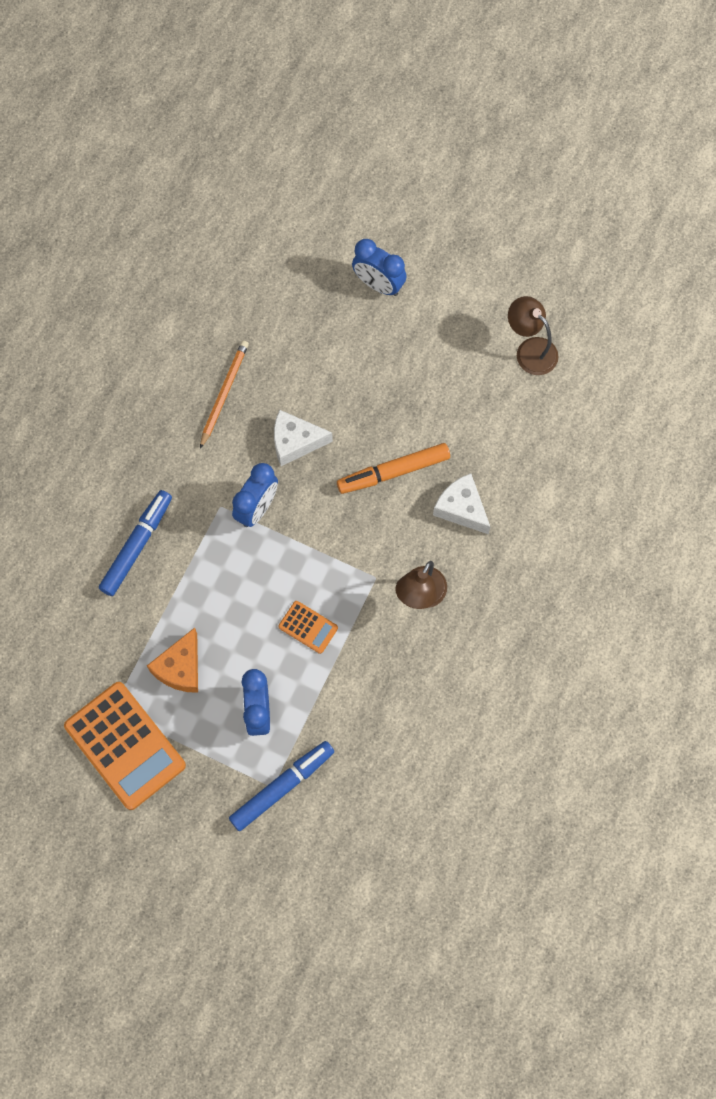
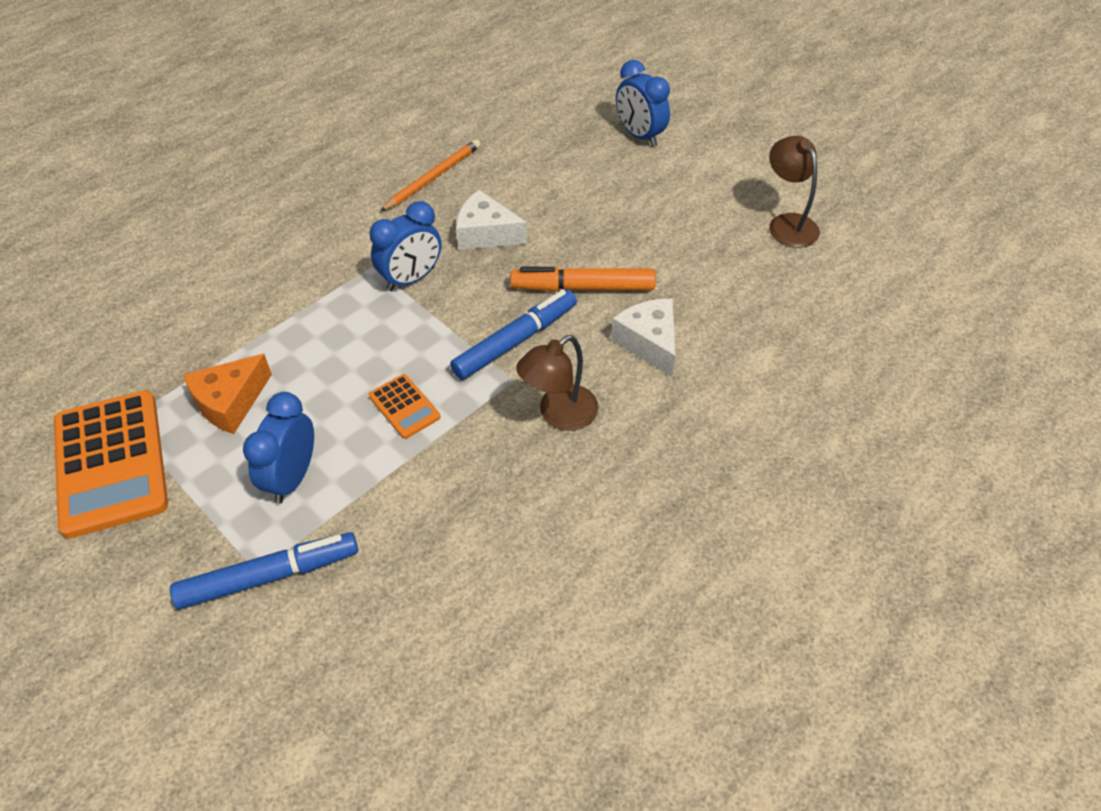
camera: 20 degrees right, 20 degrees down
blue marker [99,490,172,596] -> blue marker moved to [450,290,577,380]

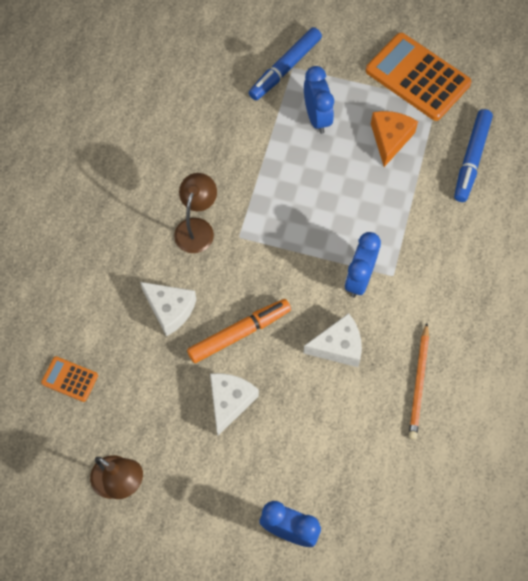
camera: 150 degrees right, 15 degrees up
orange calculator [369,374,440,439] -> orange calculator moved to [41,356,98,402]
blue marker [450,290,577,380] -> blue marker moved to [454,109,493,202]
none -> white cheese [210,373,259,435]

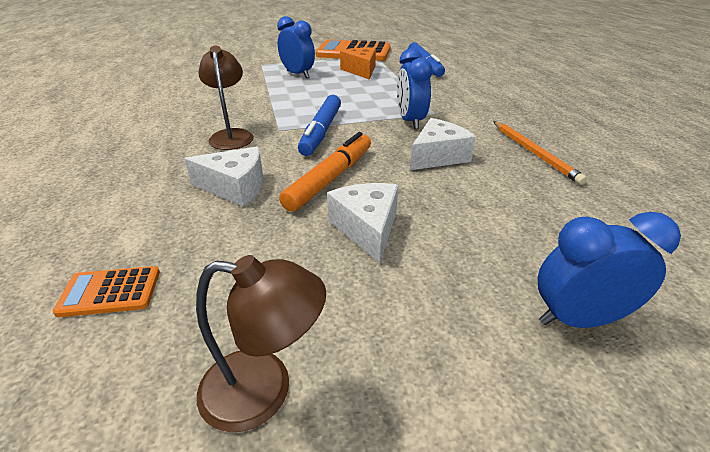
camera: 30 degrees left, 30 degrees down
blue marker [249,27,322,100] -> blue marker moved to [298,95,341,156]

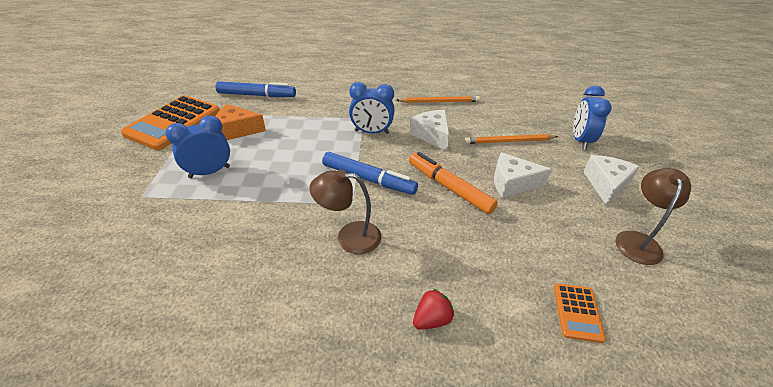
camera: 75 degrees left, 5 degrees up
white cheese [184,146,264,207] -> white cheese moved to [583,155,639,206]
none -> red strawberry [413,289,454,330]
none -> orange pencil [464,134,558,144]

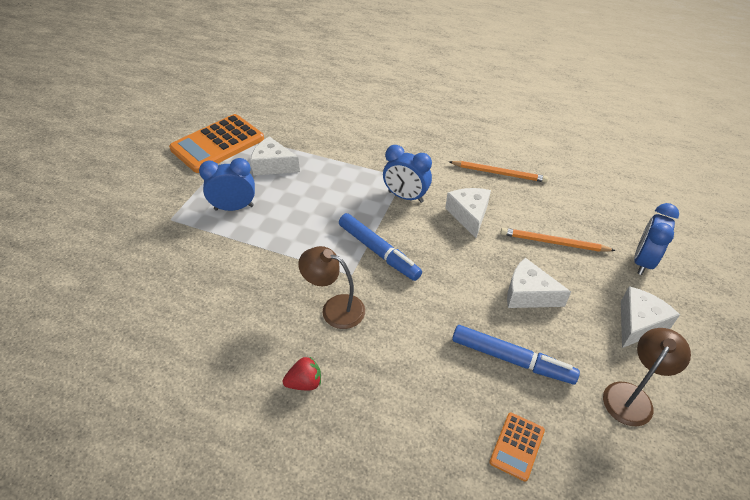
camera: 20 degrees right, 5 degrees up
orange cheese [215,104,266,140] -> white cheese [251,136,300,175]
blue marker [216,81,296,97] -> blue marker moved to [452,325,580,384]
orange marker [409,152,498,214] -> none
red strawberry [413,289,454,330] -> red strawberry moved to [283,357,321,390]

